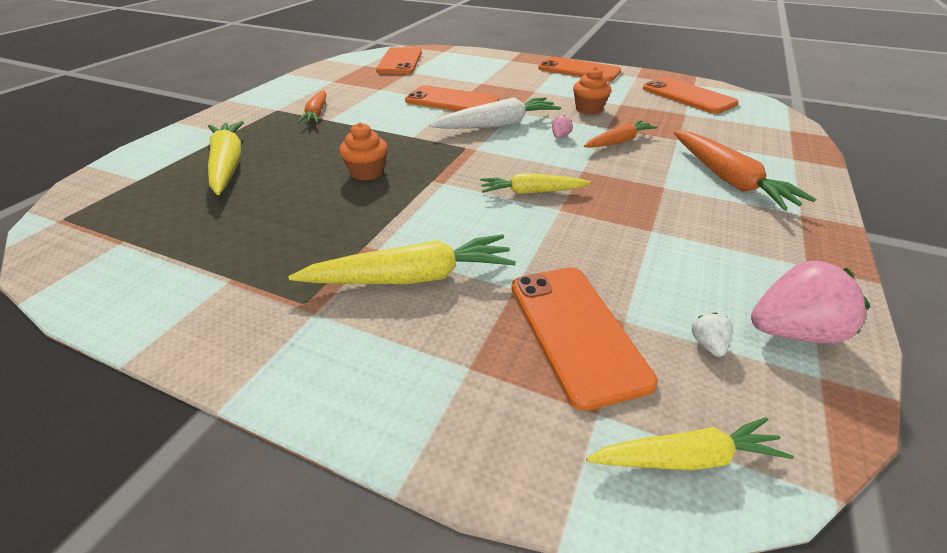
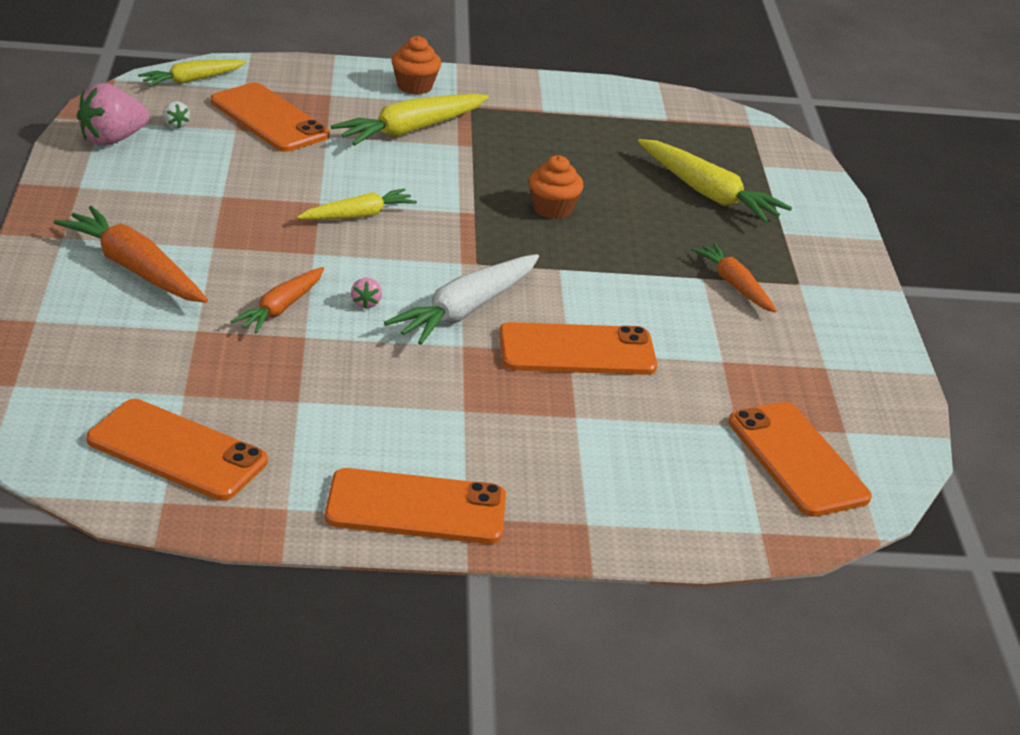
camera: 150 degrees right, 5 degrees down
orange cupcake [573,67,611,115] -> orange cupcake moved to [392,36,441,95]

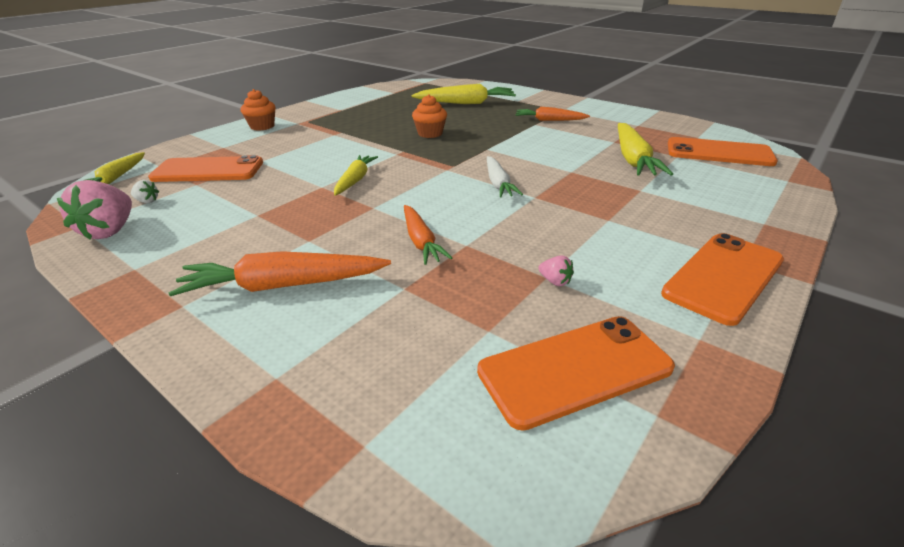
camera: 45 degrees left, 0 degrees up
yellow carrot [331,94,489,146] -> yellow carrot moved to [618,123,673,176]
pink strawberry [351,278,382,309] -> pink strawberry moved to [538,255,574,286]
white carrot [384,254,539,345] -> white carrot [487,156,523,197], size x0.64
orange phone [499,322,657,375] -> none

